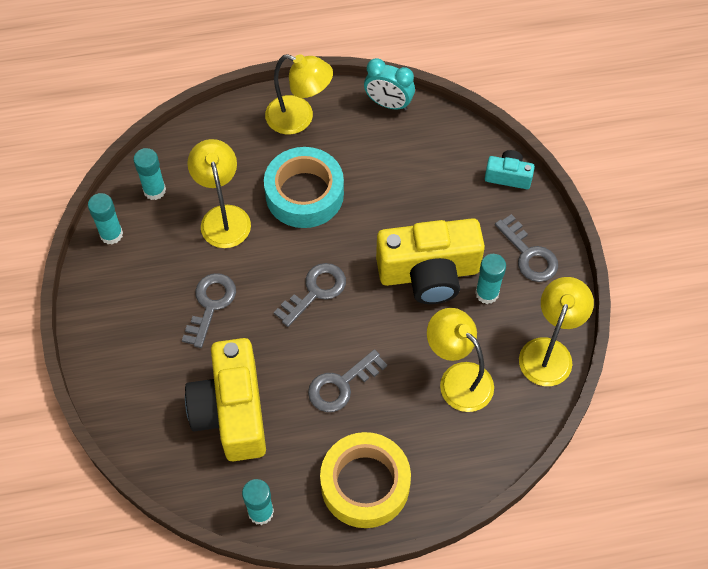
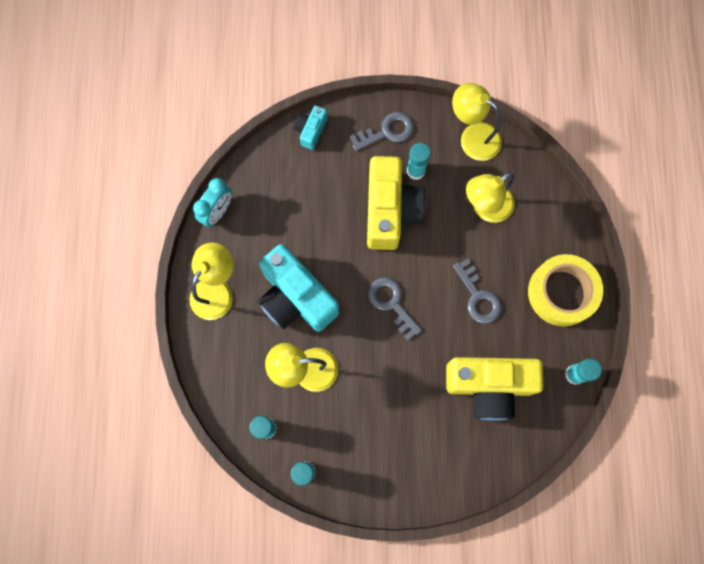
camera: 80 degrees left, 15 degrees up
grey key [182,273,236,348] -> none
turquoise tape [264,147,344,228] -> turquoise camera [258,244,340,332]

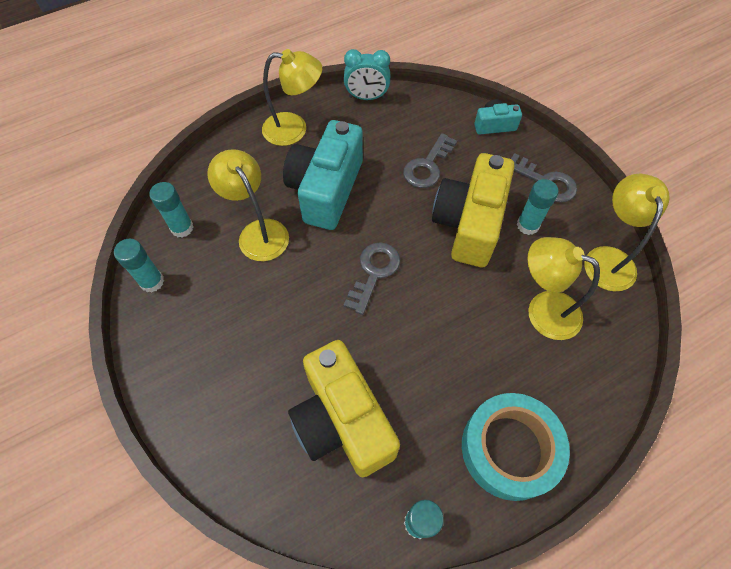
camera: 60 degrees right, 15 degrees down
yellow camera [367,156,426,250] -> yellow camera turned 135 degrees clockwise [432,153,514,267]
grey key [453,258,502,324] -> grey key moved to [403,133,457,188]
yellow tape [528,254,603,327] -> turquoise tape [462,393,570,501]

